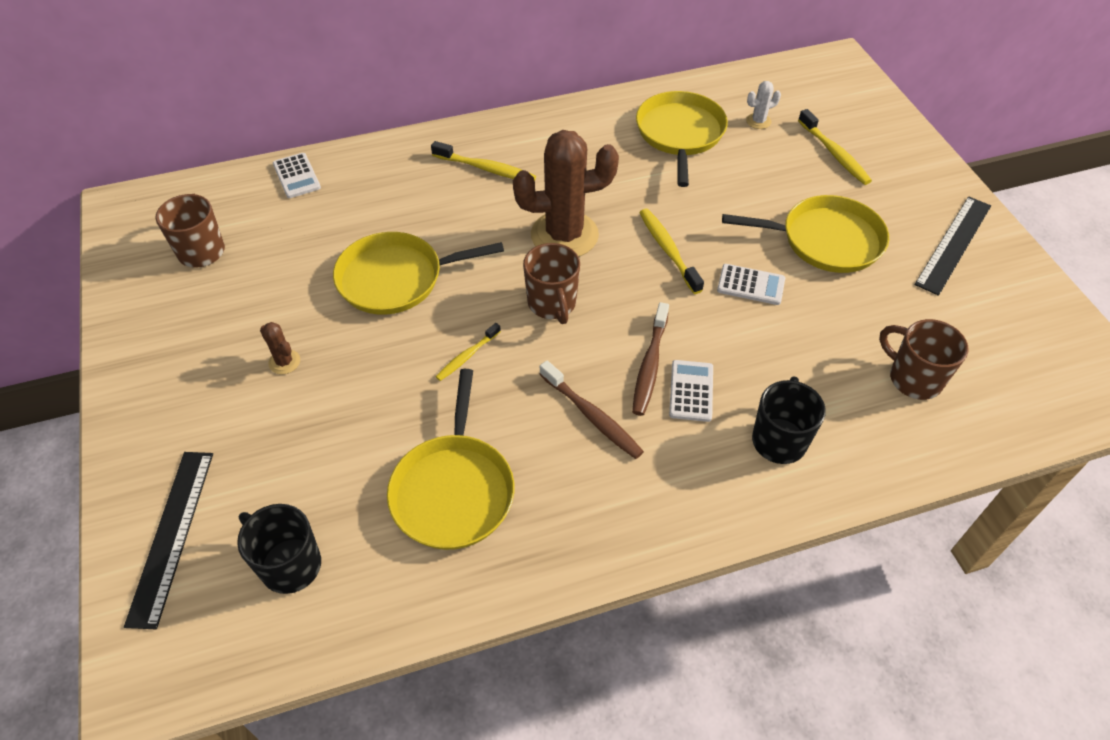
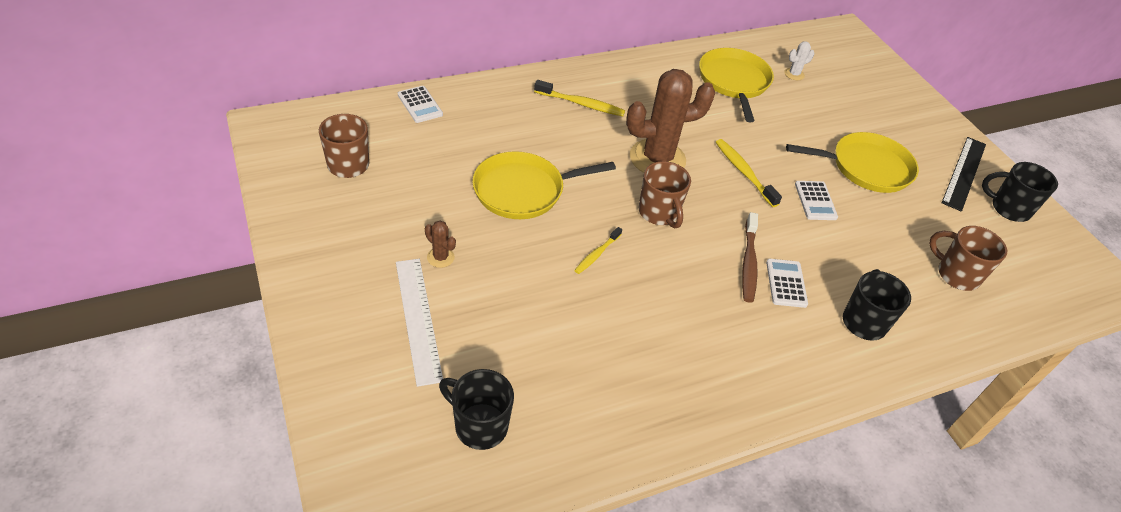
camera: 10 degrees left, 5 degrees down
black ruler [124,452,213,629] -> none
yellow pan [387,369,514,550] -> none
brown toothbrush [539,360,644,459] -> none
white calculator [717,264,785,305] -> white calculator turned 75 degrees clockwise [795,181,838,220]
yellow toothbrush [798,109,872,185] -> none
none -> white ruler [396,259,443,387]
none -> black mug [982,162,1058,222]

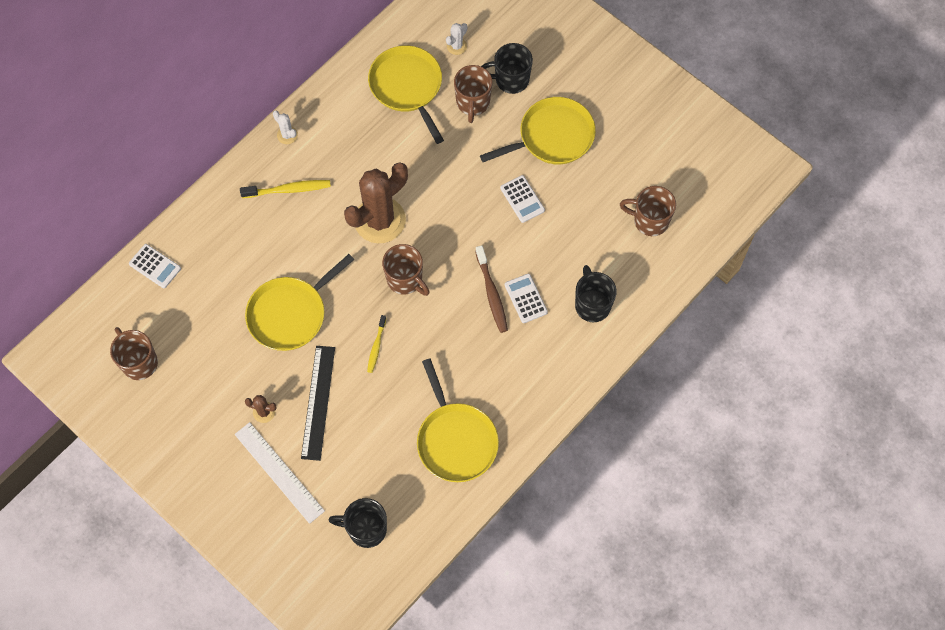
camera: 20 degrees left, 20 degrees up
yellow toothbrush [716,139,782,207] -> none
black ruler [942,137,986,212] -> black ruler moved to [301,346,335,461]
black mug [982,162,1058,222] -> black mug moved to [481,43,533,94]
none -> white cactus [273,111,298,144]
none -> yellow pan [417,358,499,482]
none -> brown mug [454,65,492,123]

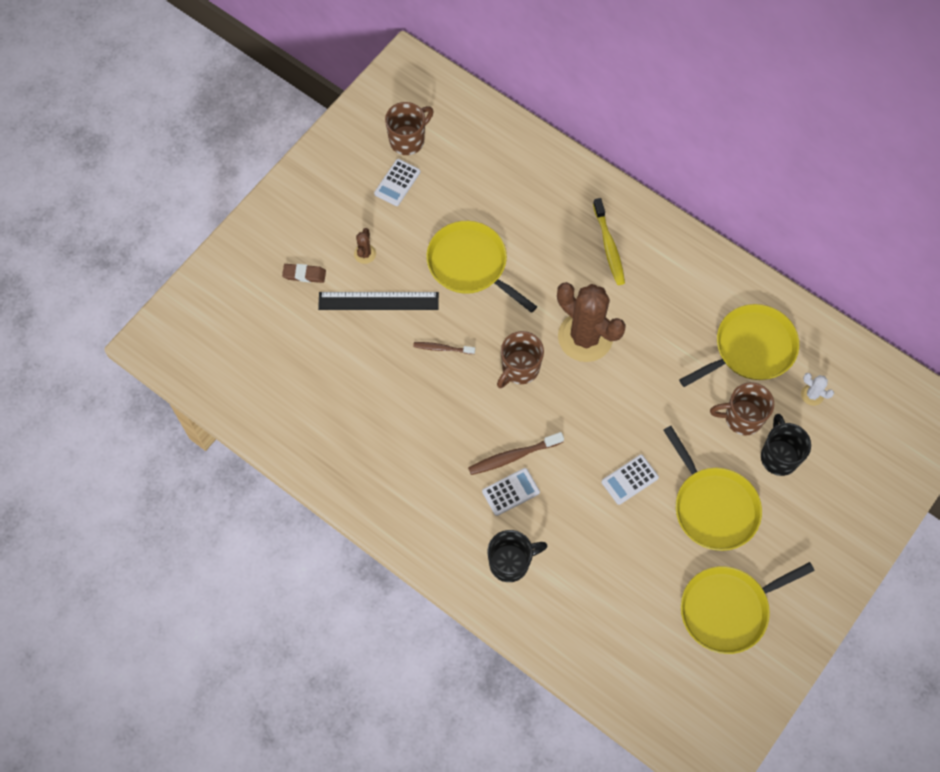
camera: 85 degrees right, 0 degrees up
white calculator [129,244,181,288] -> white calculator moved to [374,159,420,206]
white ruler [235,422,325,524] -> brown eraser [282,264,326,283]
white cactus [273,111,298,144] -> none
black mug [328,498,387,548] -> none
yellow toothbrush [367,315,386,373] -> brown toothbrush [413,342,475,354]
yellow pan [417,358,499,482] -> yellow pan moved to [681,562,815,654]
brown mug [620,186,676,236] -> none

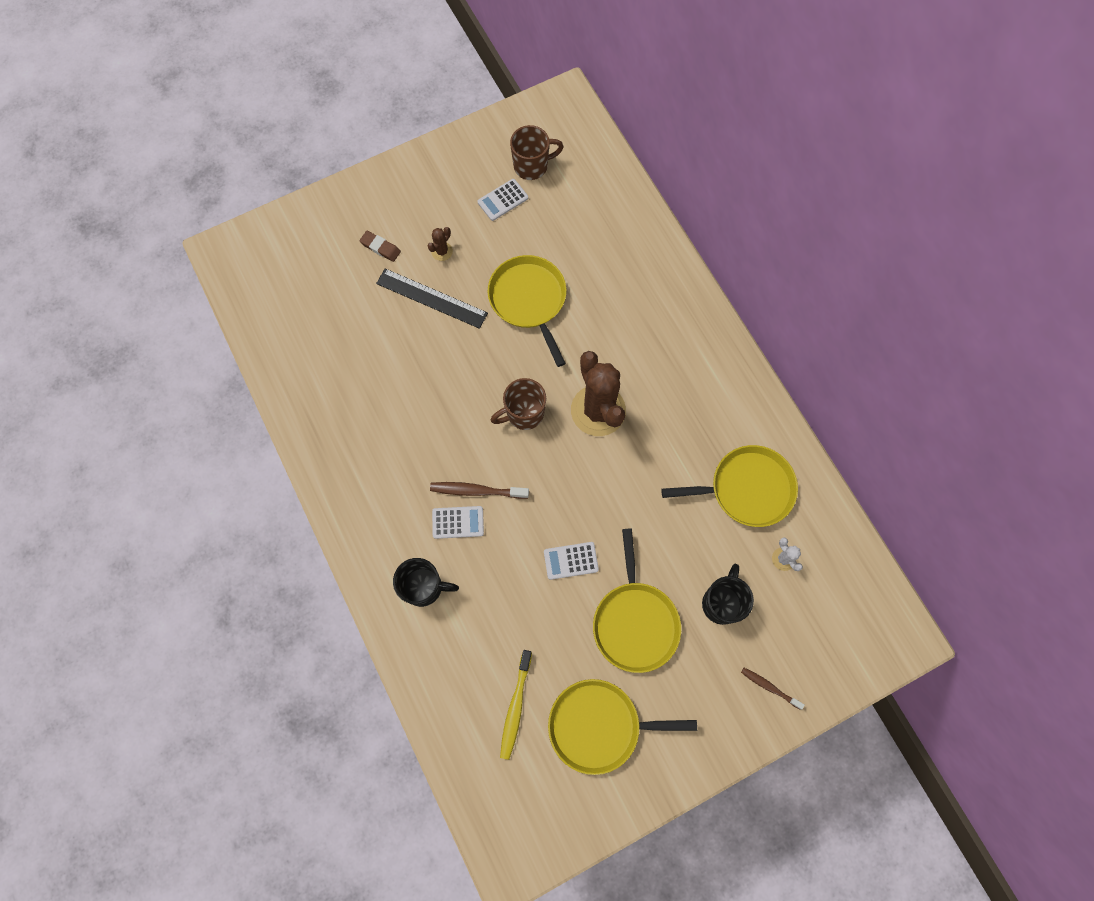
camera: 25 degrees right, 5 degrees up
brown toothbrush [413,342,475,354] -> brown toothbrush moved to [741,668,805,709]
yellow toothbrush [593,198,625,285] -> yellow toothbrush moved to [500,650,532,760]
brown mug [710,382,774,435] -> none

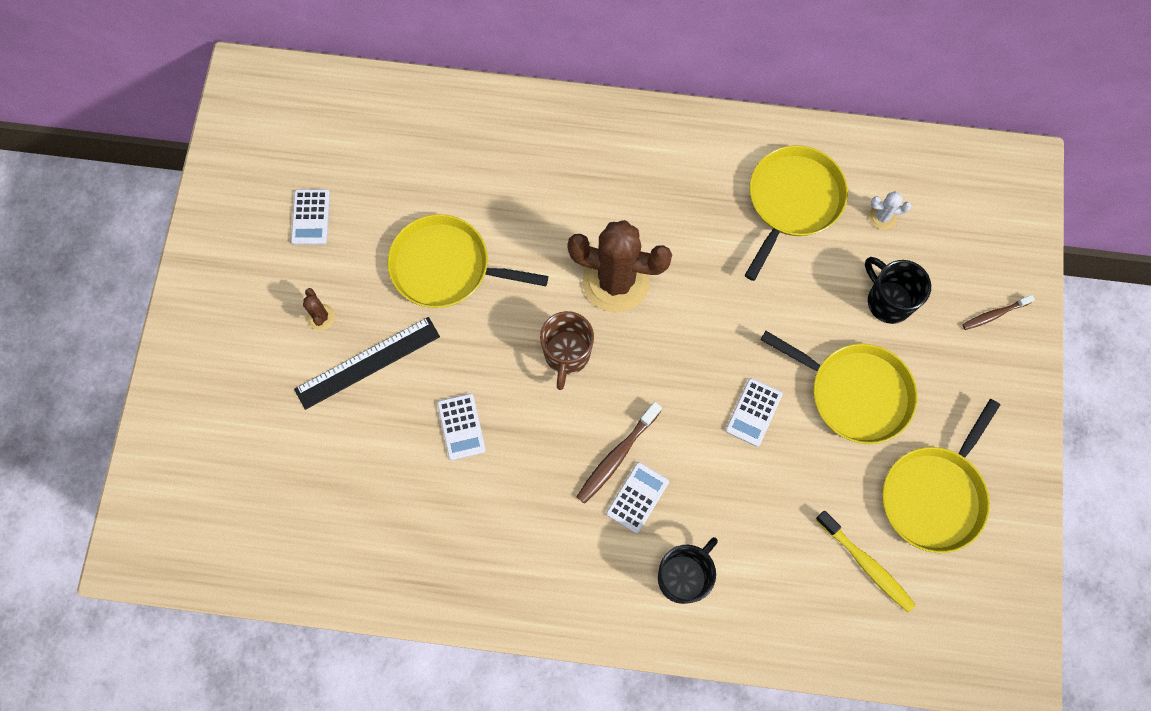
camera: 55 degrees left, 0 degrees up
brown eraser [359,231,401,262] -> none
brown mug [510,125,564,180] -> none
none -> white calculator [437,393,486,460]

